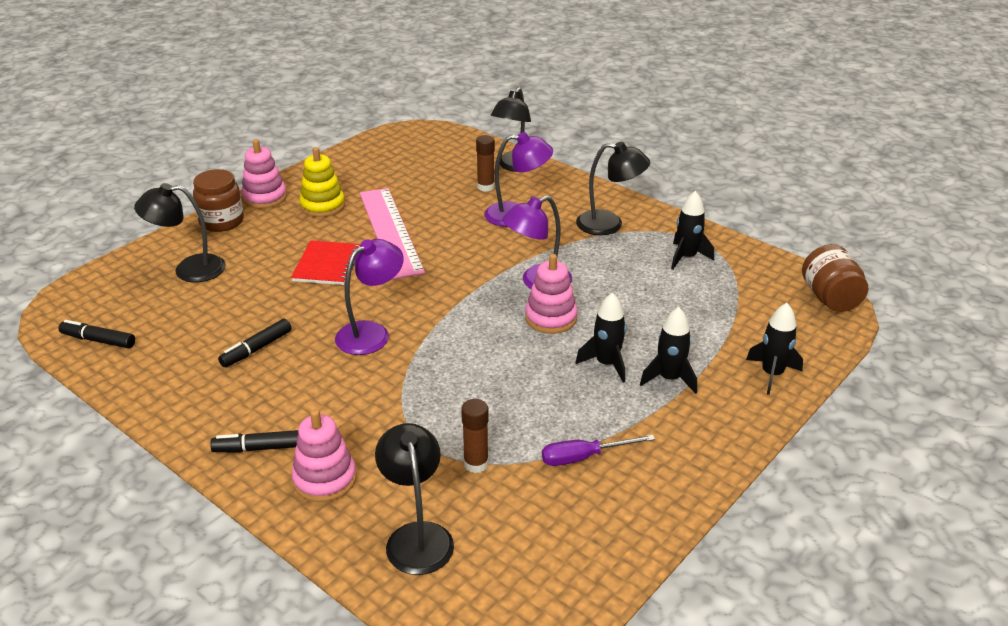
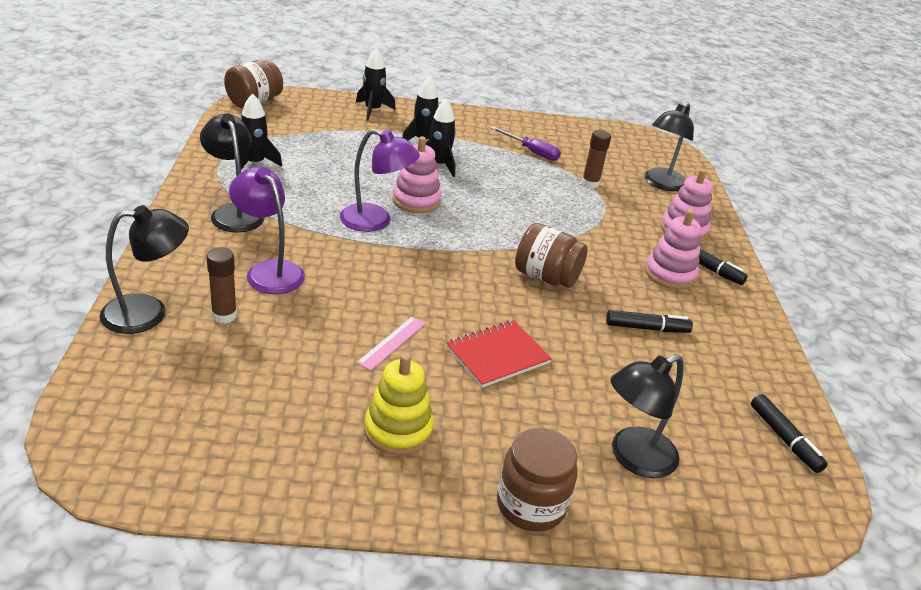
camera: 135 degrees left, 0 degrees up
black lamp [134,183,226,282] -> black lamp turned 105 degrees clockwise [610,354,684,478]
pink stacking toy [241,139,287,209] -> pink stacking toy moved to [645,210,701,290]
purple lamp [335,239,404,355] -> brown jar [515,223,588,288]
pink ruler [360,188,425,279] -> pink ruler [357,317,425,371], size x0.42

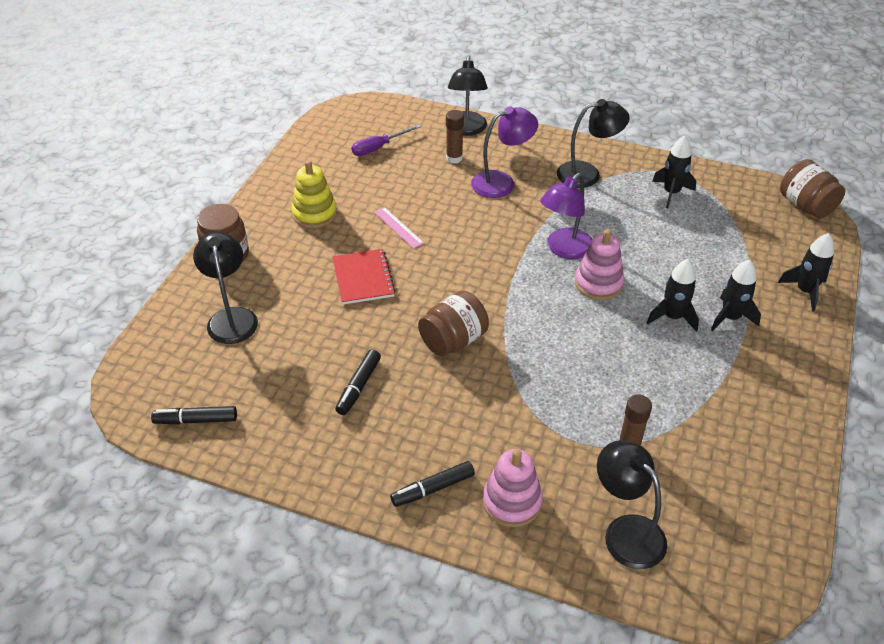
camera: 115 degrees right, 10 degrees up
purple screwdriver [491,126,561,161] -> purple screwdriver moved to [351,124,421,156]
pink stacking toy [645,210,701,290] -> none

